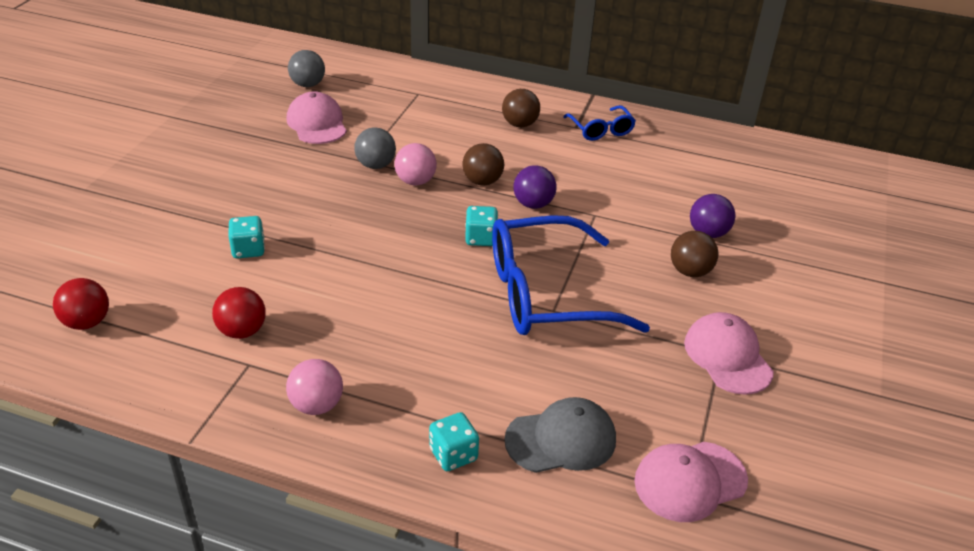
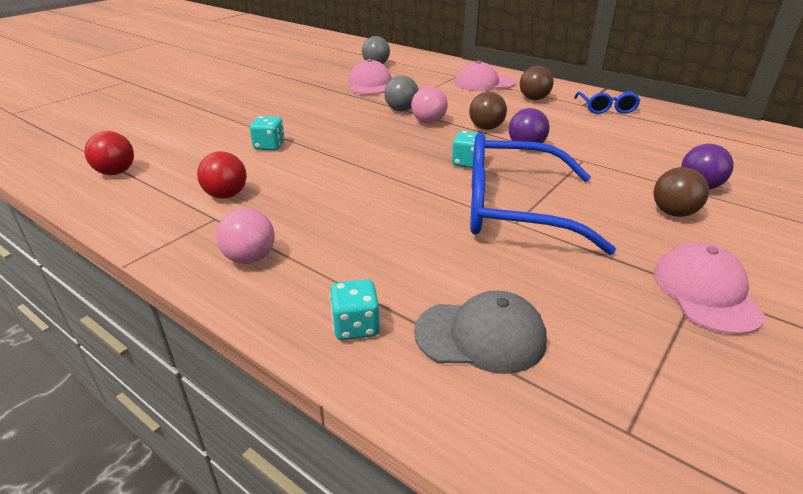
camera: 20 degrees right, 5 degrees down
pink cap [634,442,748,522] -> pink cap moved to [455,61,516,91]

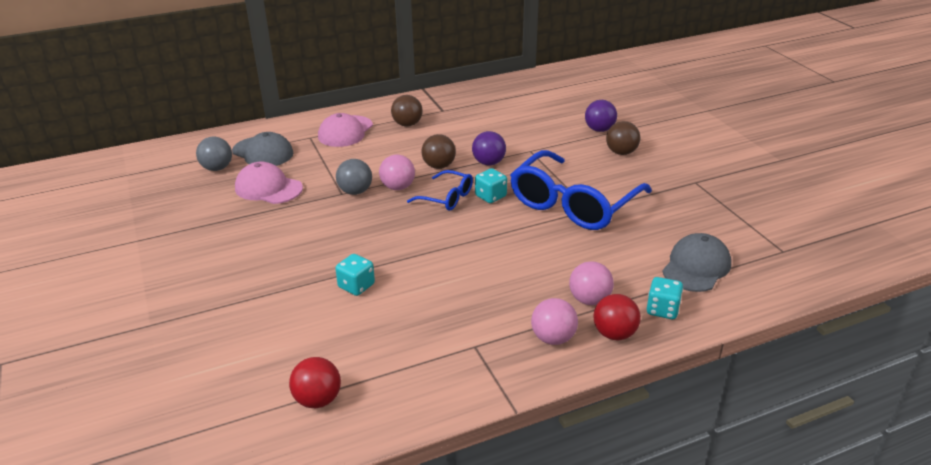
camera: 60 degrees left, 0 degrees up
red ball [197,151,247,199] -> red ball moved to [593,294,641,340]
blue glasses [574,91,640,114] -> blue glasses moved to [407,170,473,211]
pink cap [654,242,765,335] -> none
none -> grey cap [232,132,293,166]
none -> pink ball [569,261,614,305]

